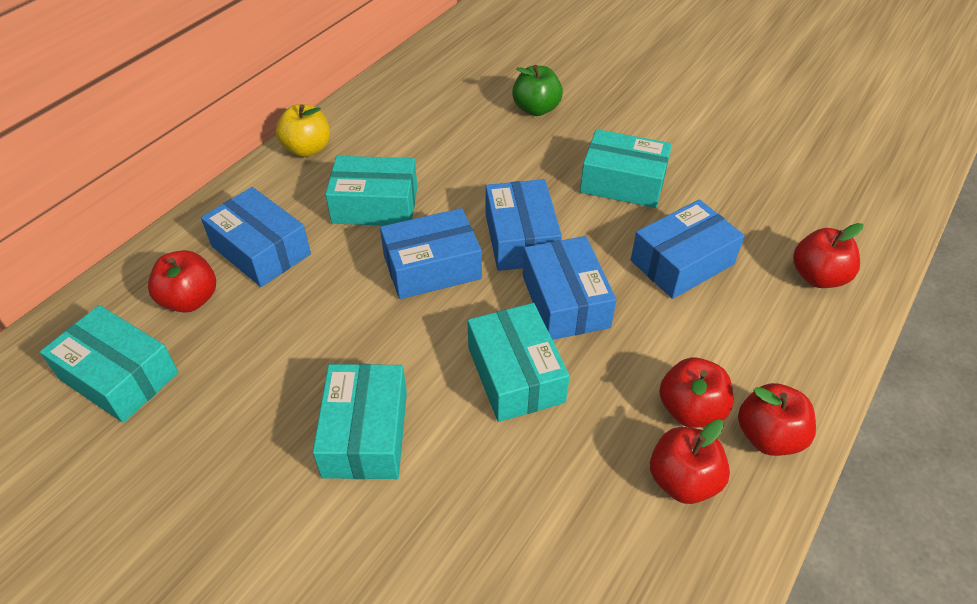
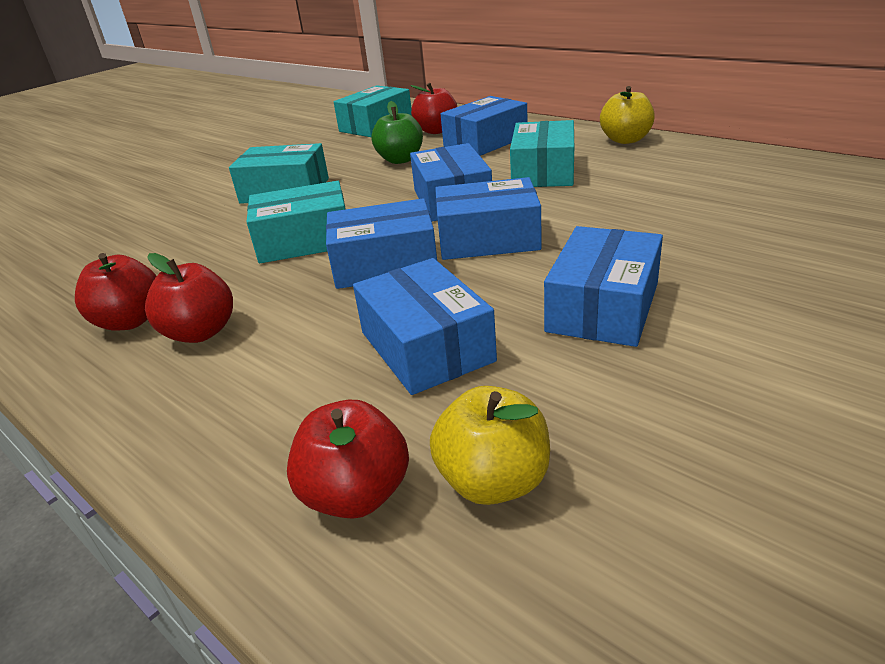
camera: 100 degrees right, 15 degrees down
green apple [512,65,563,116] -> green apple moved to [372,101,423,164]
turquoise box [580,129,672,208] -> blue box [544,226,663,347]
red apple [738,383,816,456] -> none
none -> yellow apple [430,386,550,505]

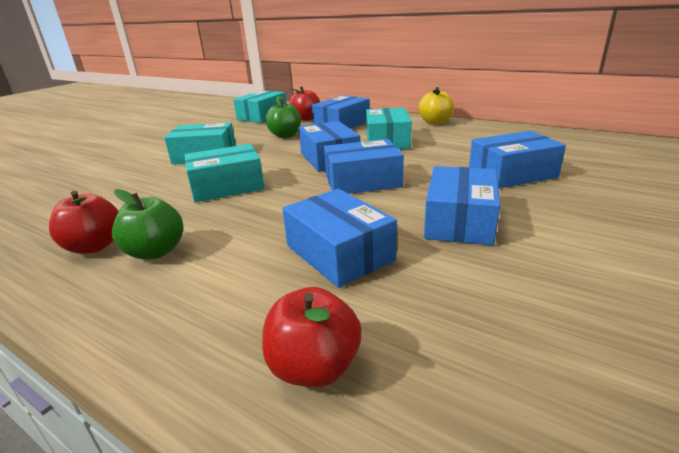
camera: 10 degrees left, 5 degrees down
red apple [145,253,233,343] -> green apple [112,189,183,259]
blue box [326,198,437,289] -> blue box moved to [469,131,566,189]
yellow apple [430,386,550,505] -> none

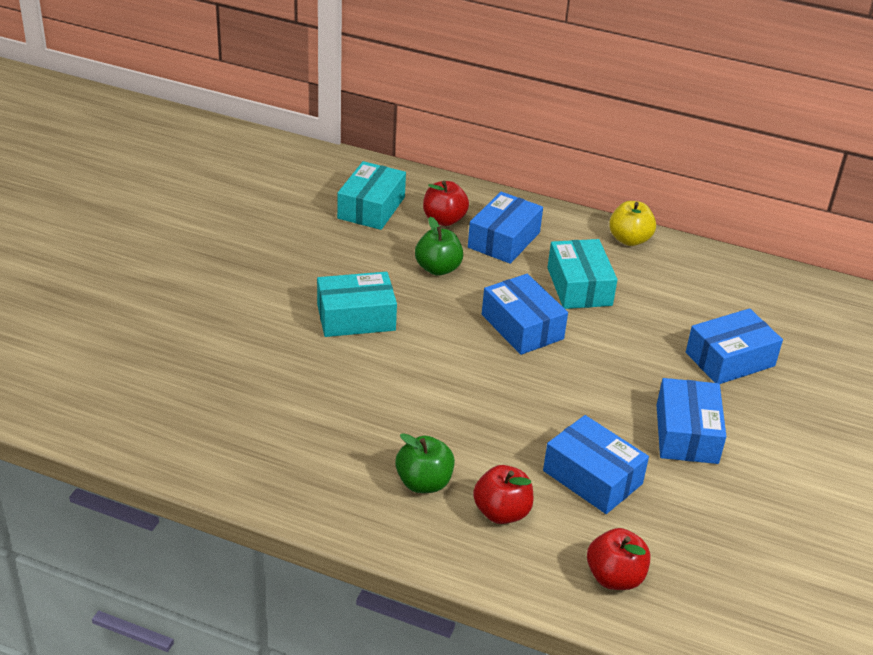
camera: 15 degrees left, 10 degrees up
red apple [49,191,118,254] -> red apple moved to [473,465,534,524]
turquoise box [185,144,265,202] -> none
blue box [324,139,404,194] -> none

